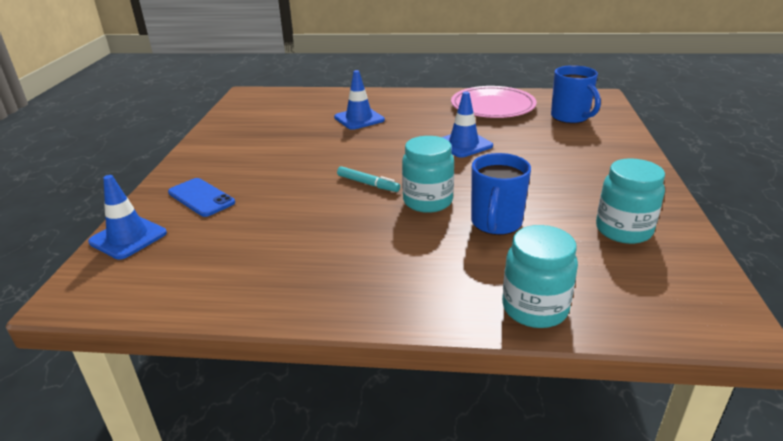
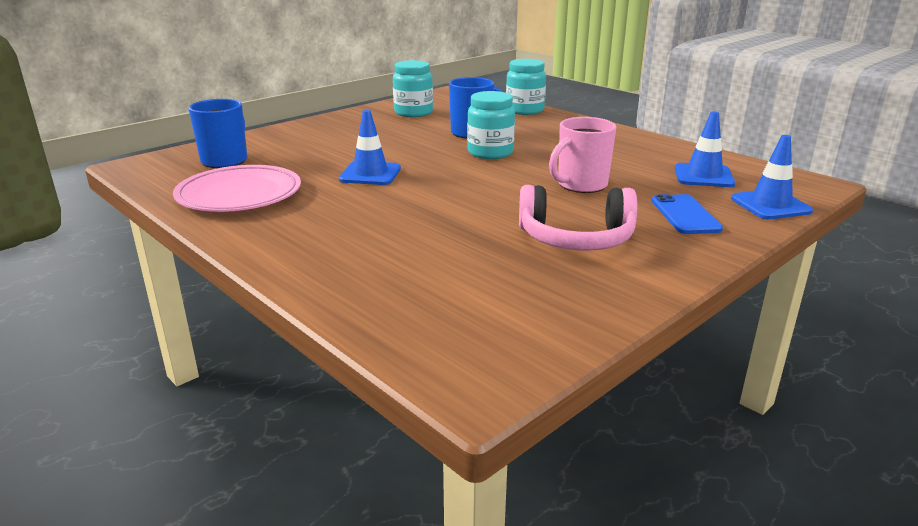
camera: 140 degrees left, 5 degrees down
blue traffic cone [334,70,385,130] -> blue traffic cone moved to [675,111,735,187]
turquoise marker [337,166,400,192] -> none
none -> pink headphones [519,185,637,251]
none -> pink mug [549,117,616,193]

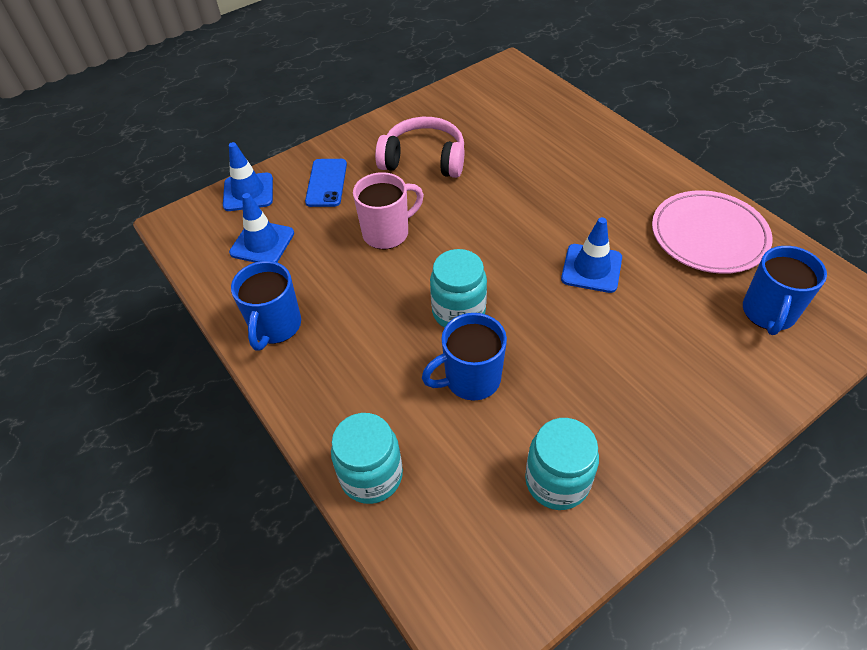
camera: 170 degrees left, 25 degrees up
none -> blue mug [231,261,301,351]

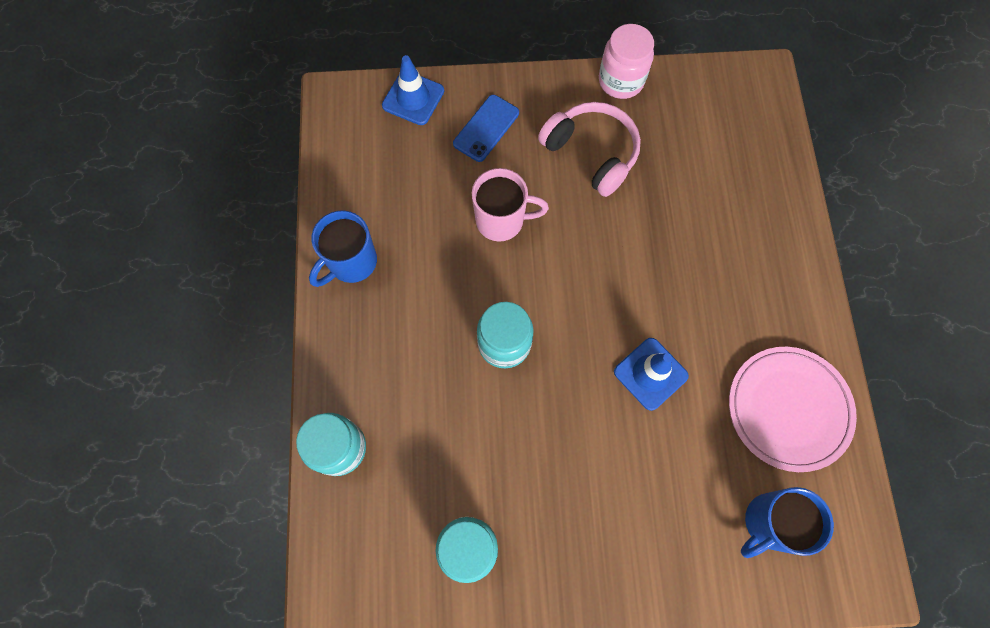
camera: 30 degrees right, 20 degrees up
blue traffic cone [229,193,294,262] -> none
blue mug [422,313,507,401] -> none
none -> pink jar [599,24,654,99]

